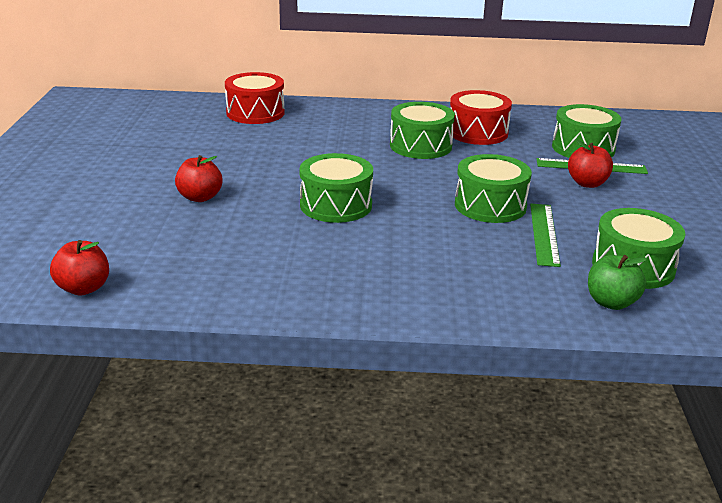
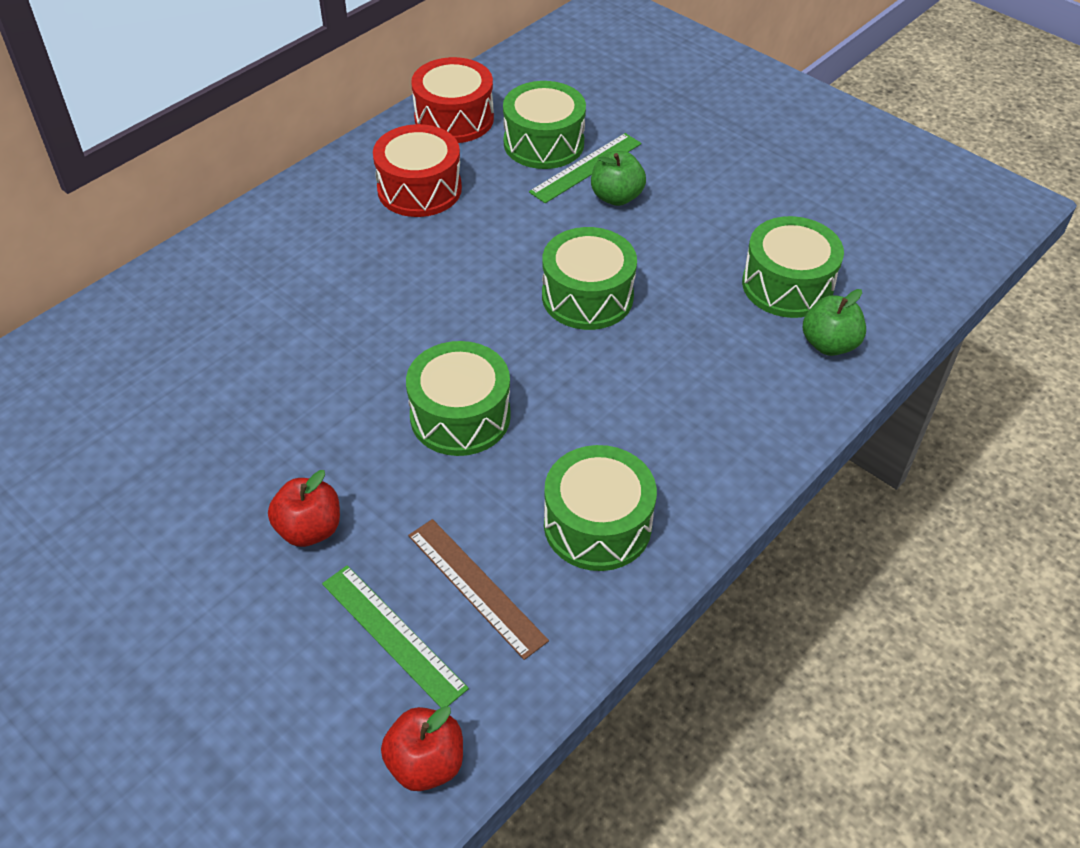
camera: 50 degrees left, 20 degrees up
red drum [225,72,285,124] -> red drum moved to [411,57,494,143]
green drum [390,102,455,159] -> green drum moved to [544,445,657,571]
green ruler [530,204,561,267] -> green ruler moved to [322,565,469,708]
red apple [568,139,613,188] -> green apple [591,151,646,206]
none -> brown ruler [408,519,549,660]

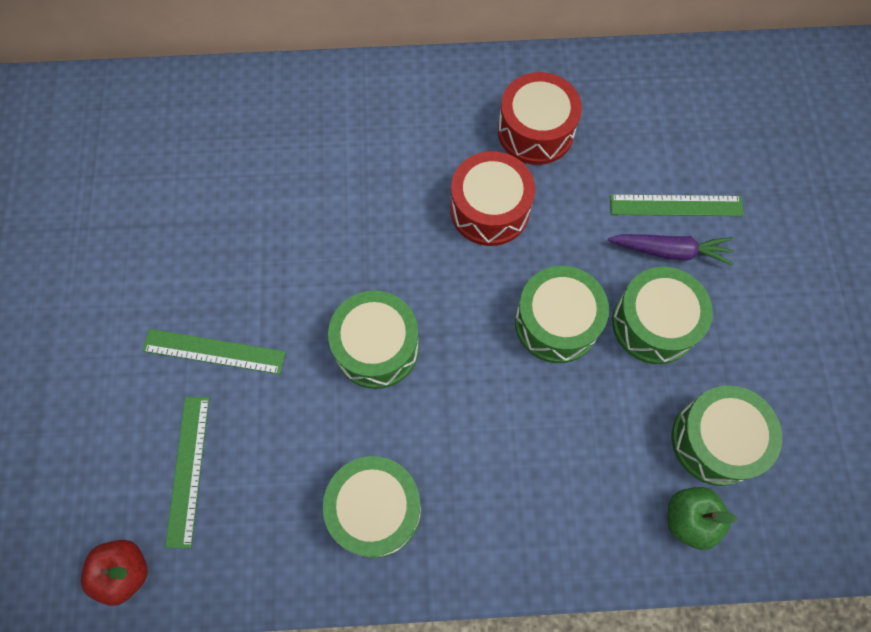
camera: 45 degrees right, 20 degrees up
red apple [268,470,340,547] -> green ruler [143,329,286,374]
brown ruler [408,519,549,660] -> none
red drum [411,57,494,143] -> red drum moved to [450,151,535,246]
green drum [503,81,586,169] -> green drum moved to [612,267,713,364]
green apple [591,151,646,206] -> purple carrot [608,234,734,265]

